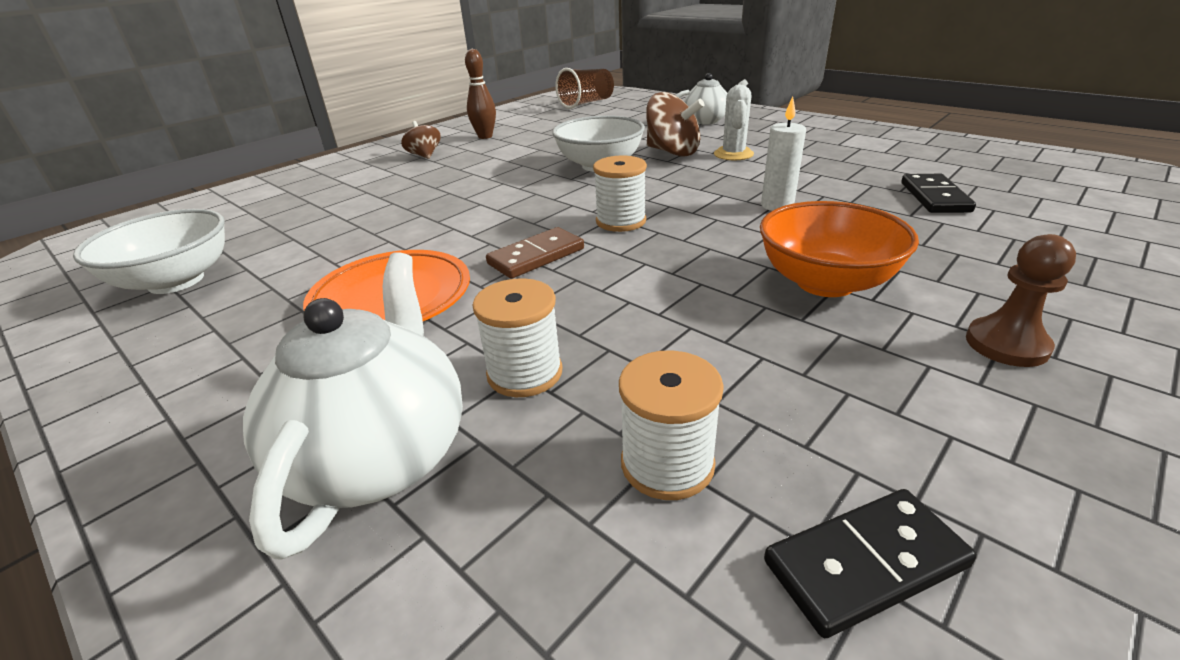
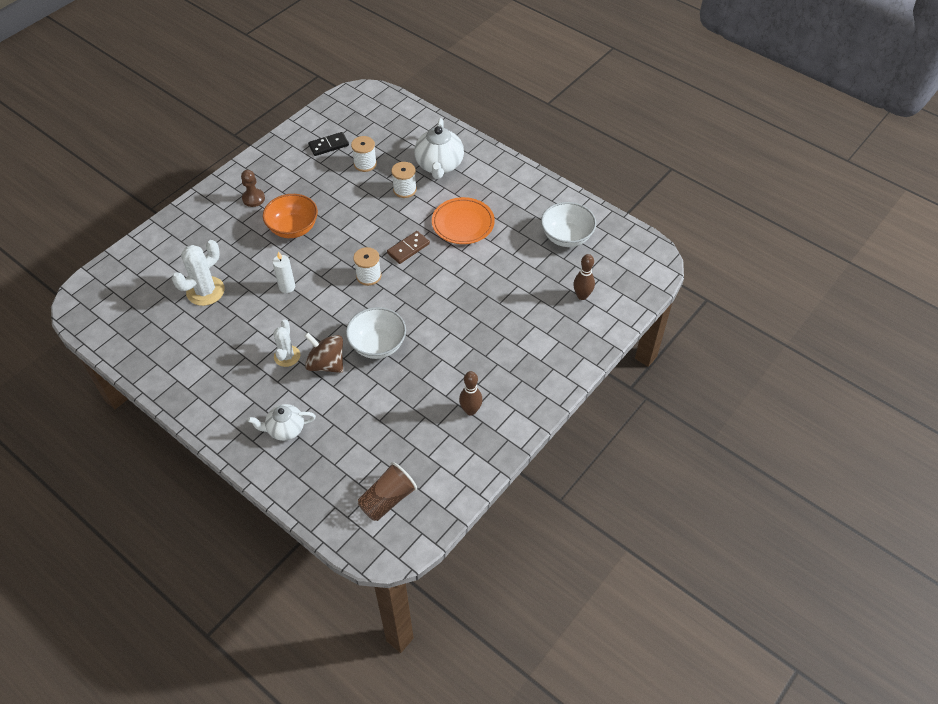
camera: 175 degrees right, 20 degrees up
brown spinning top [401,121,441,159] -> none
black domino [901,174,976,213] -> white cactus [172,240,225,306]
none -> brown bowling pin [573,254,595,300]

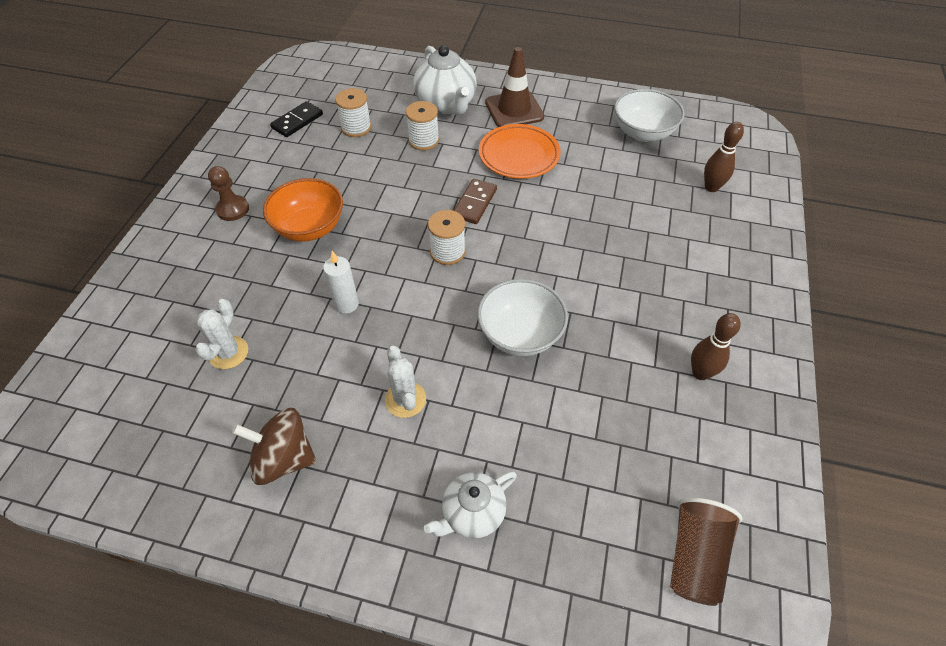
camera: 25 degrees left, 0 degrees up
white cactus [172,240,225,306] -> white cactus [195,299,248,369], size x0.66
brown spinning top [304,332,343,373] -> brown spinning top moved to [232,408,317,485]
none -> brown traffic cone [485,47,544,127]

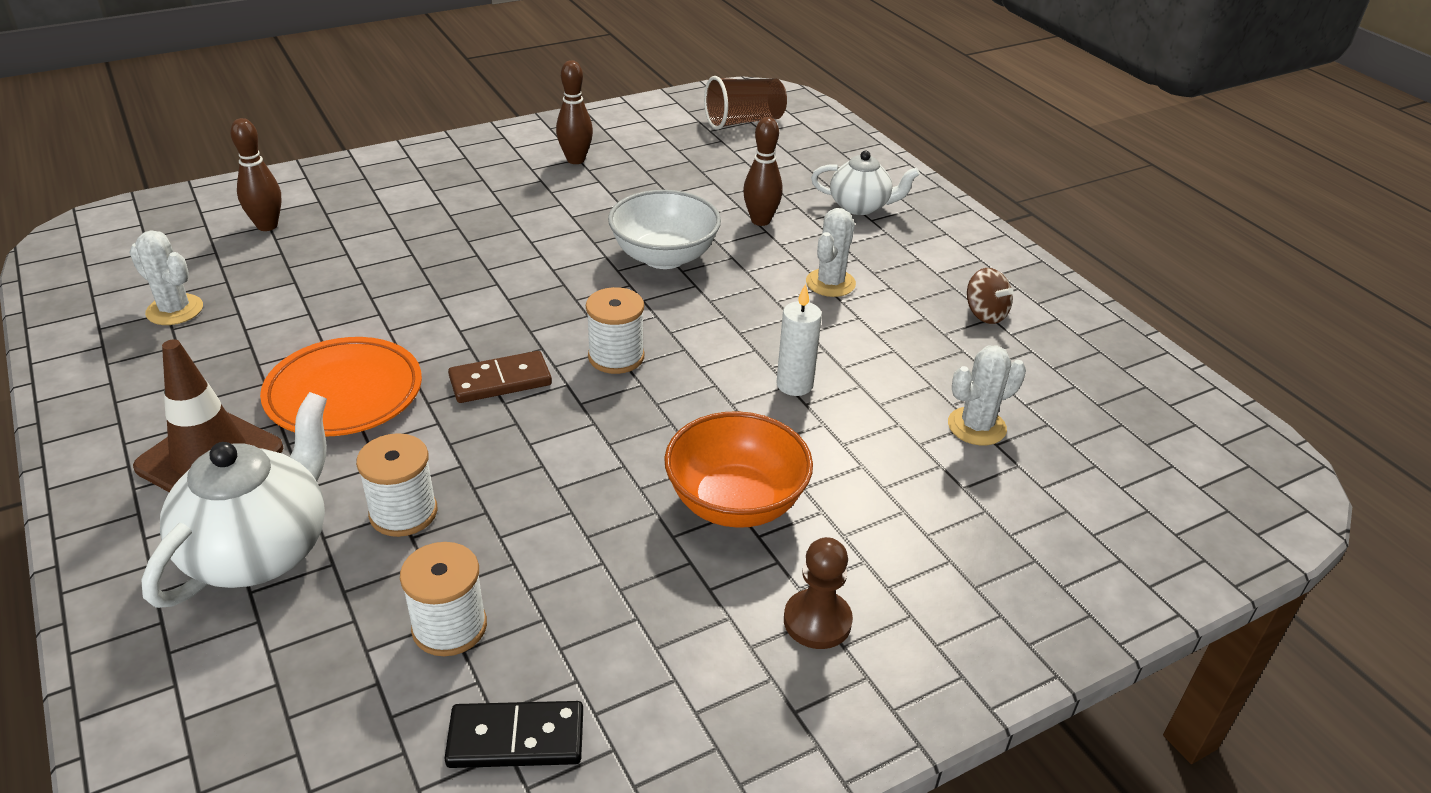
camera: 135 degrees left, 15 degrees down
brown spinning top [232,408,317,485] -> brown spinning top [967,268,1014,324], size x0.61
white bowl [614,89,685,142] -> white cactus [129,230,203,325]
none -> brown bowling pin [743,117,783,226]

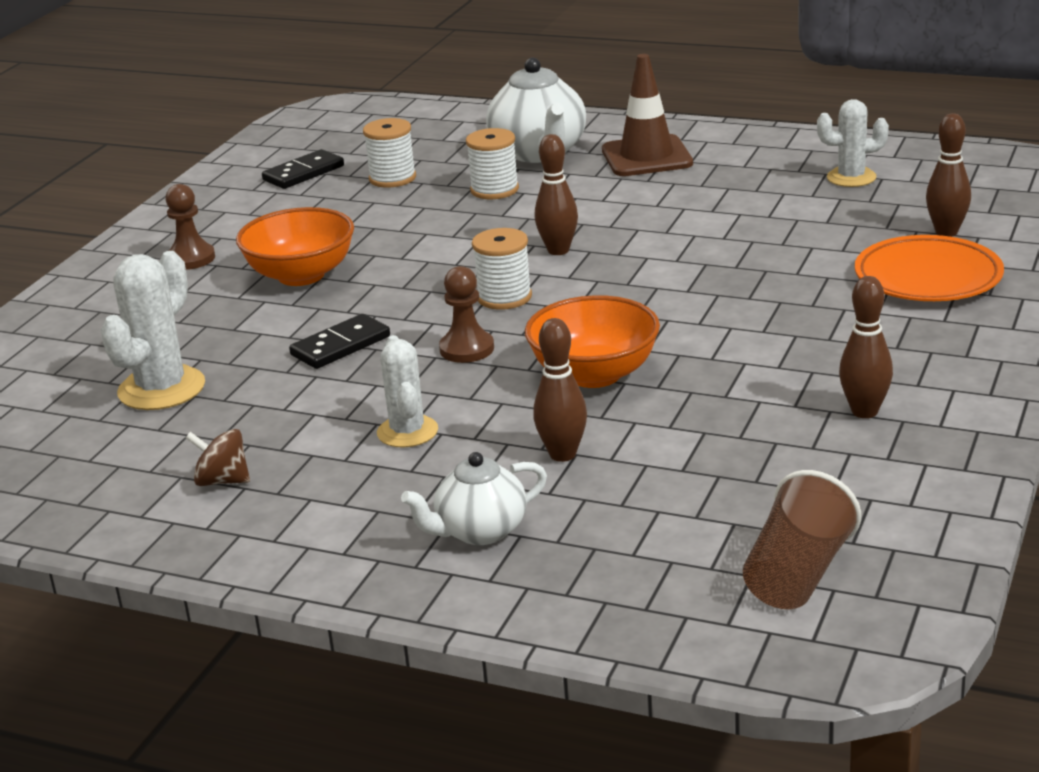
camera: 145 degrees right, 10 degrees down
orange plate [260,337,422,436] -> orange plate moved to [855,235,1004,301]
brown domino [448,351,552,403] -> brown bowling pin [535,134,578,255]
white bowl [608,190,721,269] -> orange bowl [525,295,660,388]
white candle [776,283,822,396] -> black domino [289,314,390,369]
white cactus [948,345,1026,446] -> white cactus [101,251,205,410], size x1.51
none -> brown pawn [439,266,494,363]

